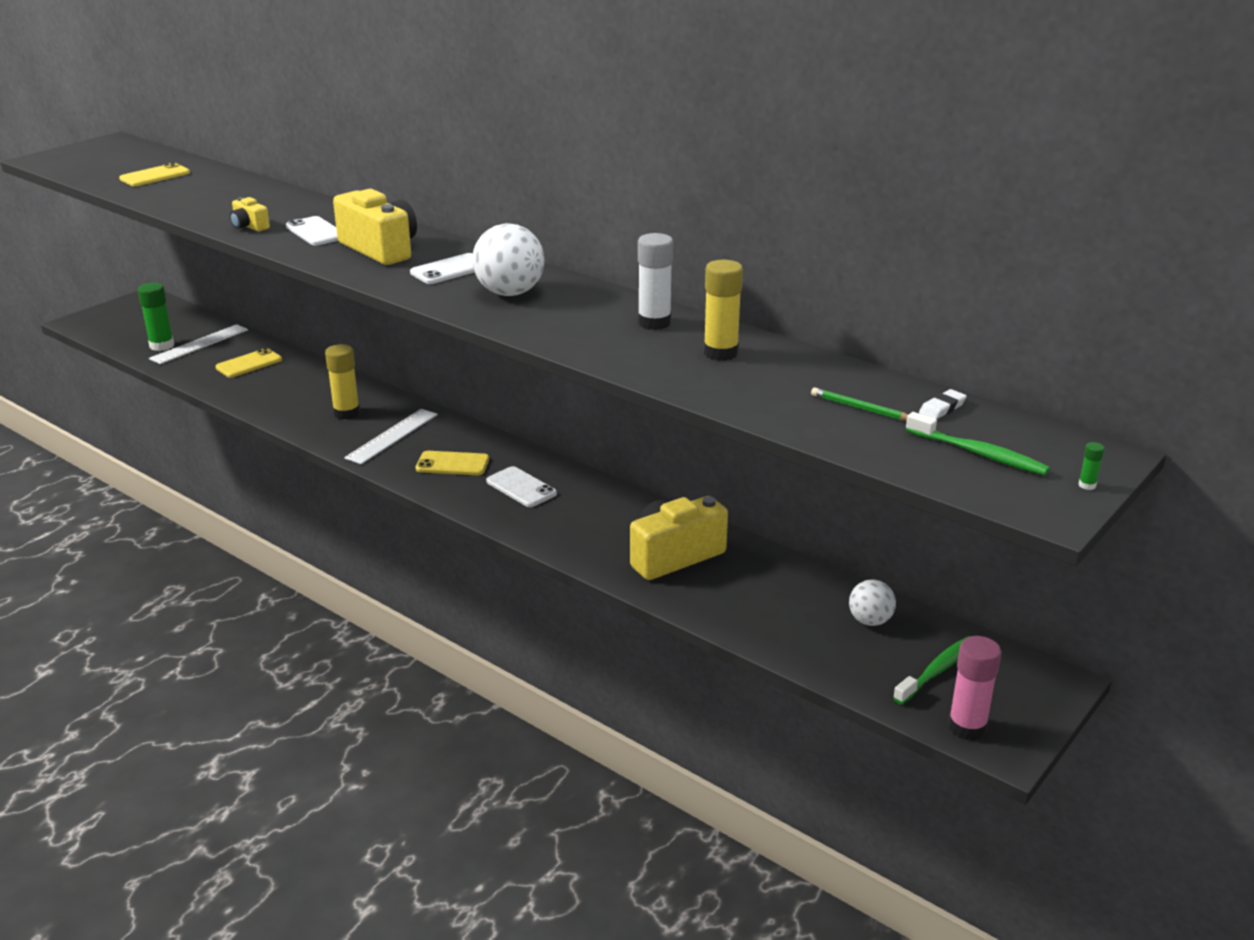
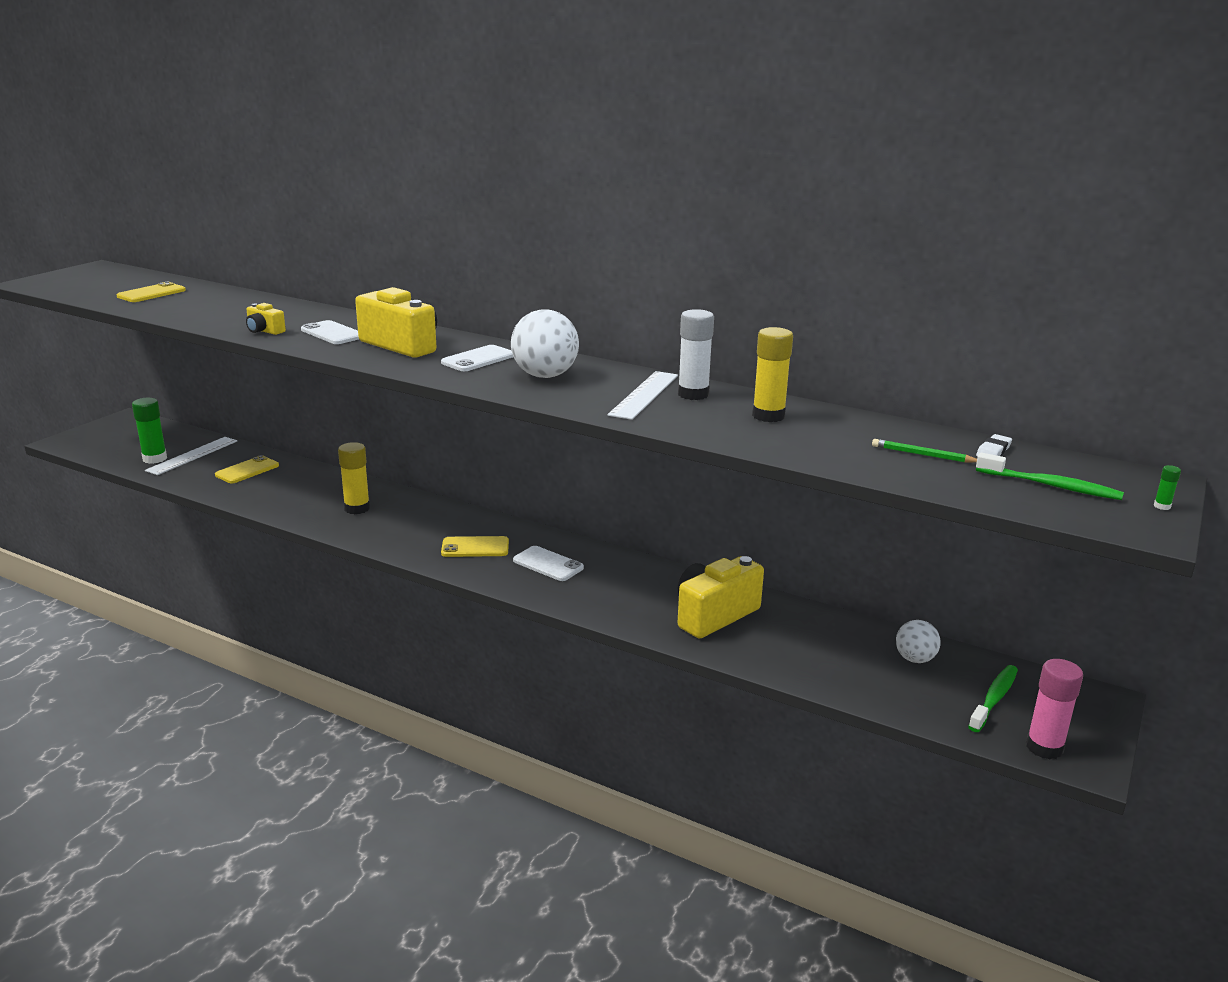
camera: 10 degrees left, 5 degrees down
white ruler [344,409,438,464] -> white ruler moved to [608,371,678,420]

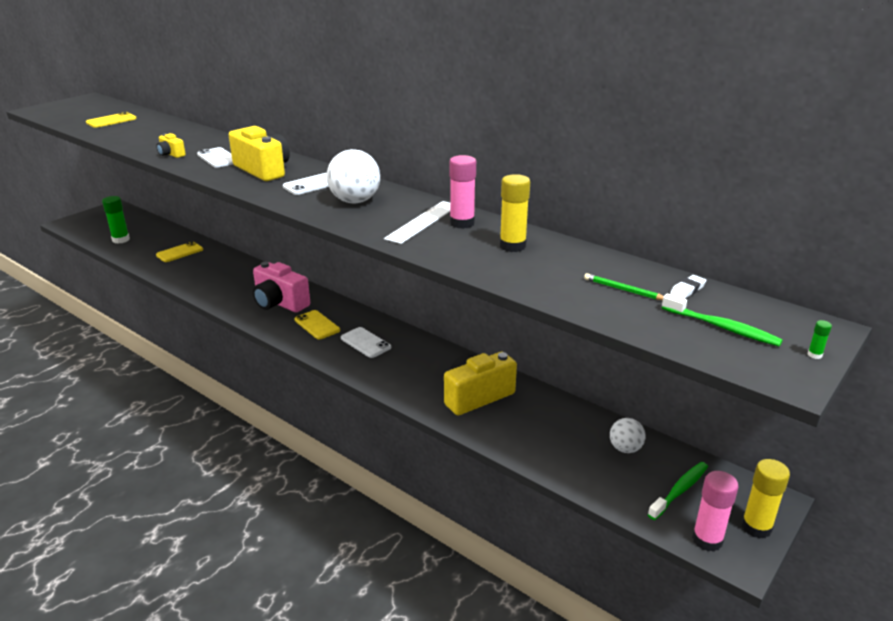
camera: 10 degrees right, 5 degrees up
white ruler [145,437,237,475] -> none
yellow glue stick [338,442,370,514] -> yellow glue stick moved to [742,459,790,539]
yellow phone [441,536,509,557] -> yellow phone turned 45 degrees clockwise [295,310,340,339]
white glue stick [678,309,714,400] -> pink glue stick [449,155,476,229]
none -> pink camera [253,262,310,312]

